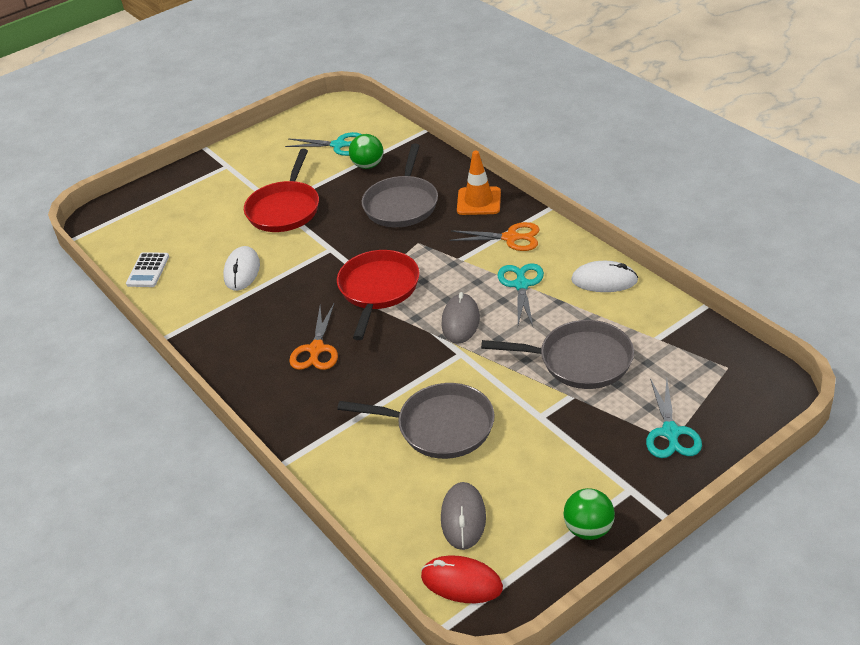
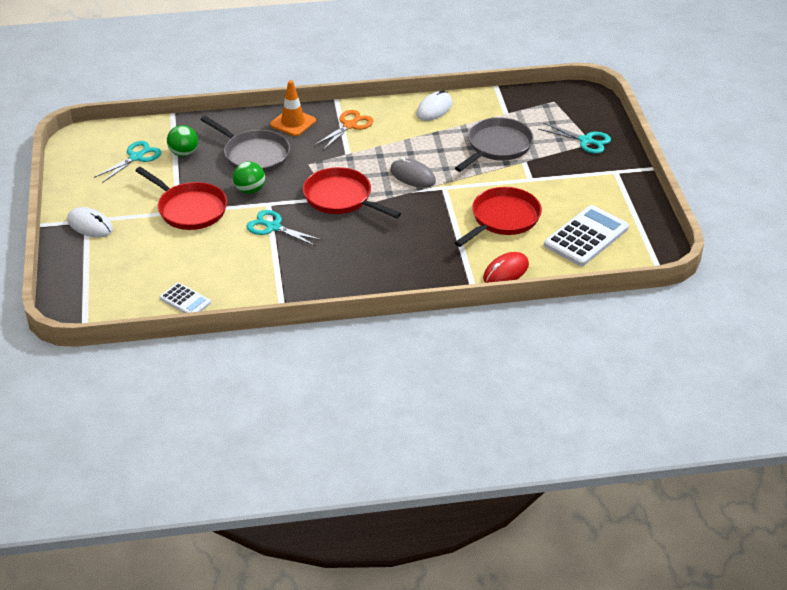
camera: 65 degrees left, 0 degrees up
white mouse [223,246,260,291] -> white mouse moved to [67,207,113,238]
orange scissors [289,304,338,370] -> none
grey pan [337,383,495,459] -> red pan [454,187,542,247]
red mouse [421,556,503,603] -> red mouse moved to [483,252,529,283]
grey mouse [441,482,486,550] -> white calculator [544,205,629,266]
turquoise scissors [498,263,544,326] -> turquoise scissors moved to [246,210,322,246]
green ball [563,488,615,540] -> green ball moved to [233,162,265,194]

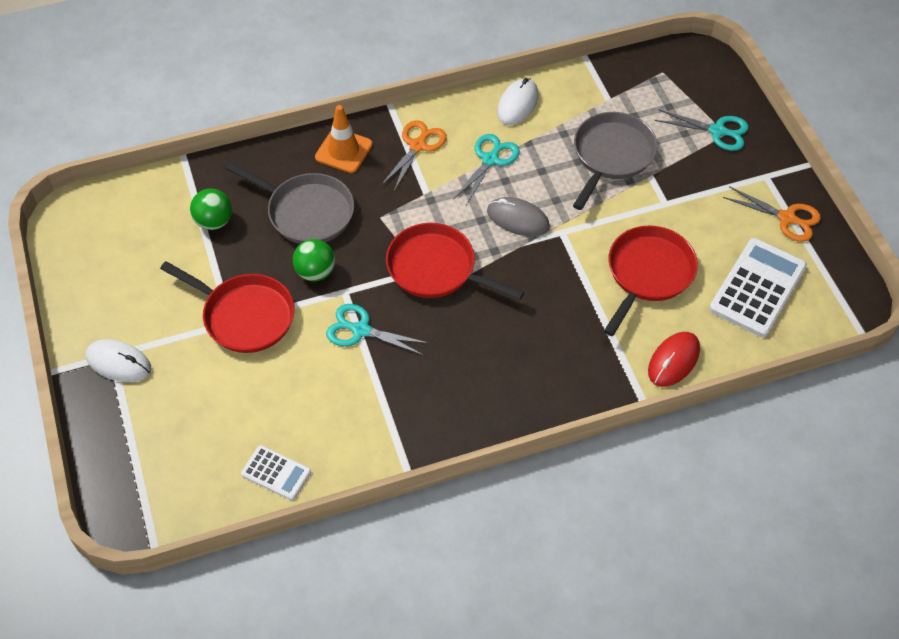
camera: 10 degrees left, 15 degrees up
turquoise scissors [94,141,161,183] -> turquoise scissors moved to [454,134,520,206]
none -> orange scissors [723,186,821,242]

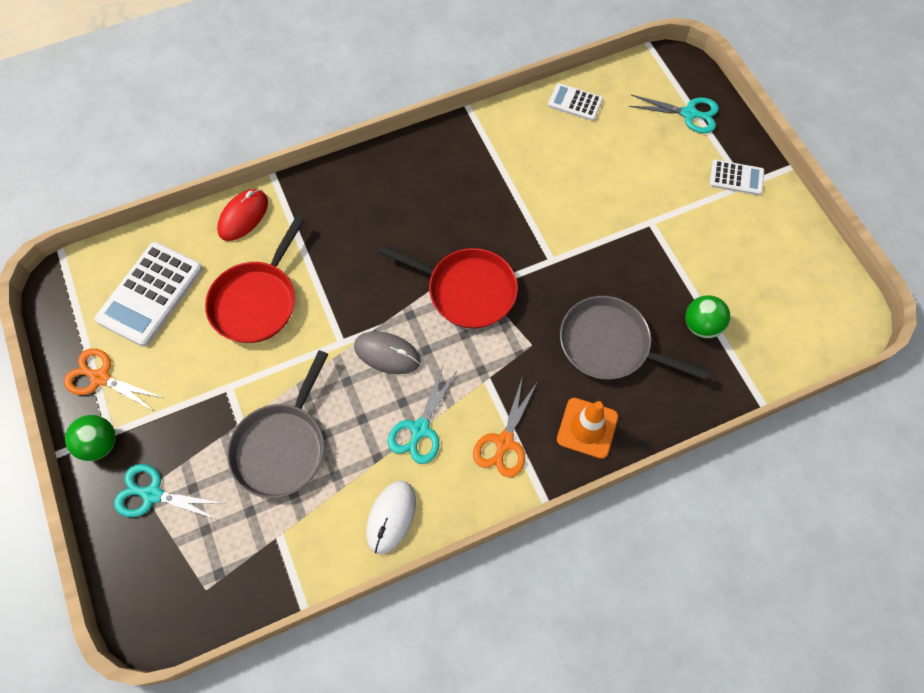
camera: 175 degrees right, 10 degrees up
white mouse [86,339,152,382] -> white calculator [709,160,764,195]
red pan [160,261,294,353] -> none
green ball [293,239,335,282] -> green ball moved to [65,415,116,461]
turquoise scissors [326,304,430,355] -> turquoise scissors moved to [628,95,719,134]

